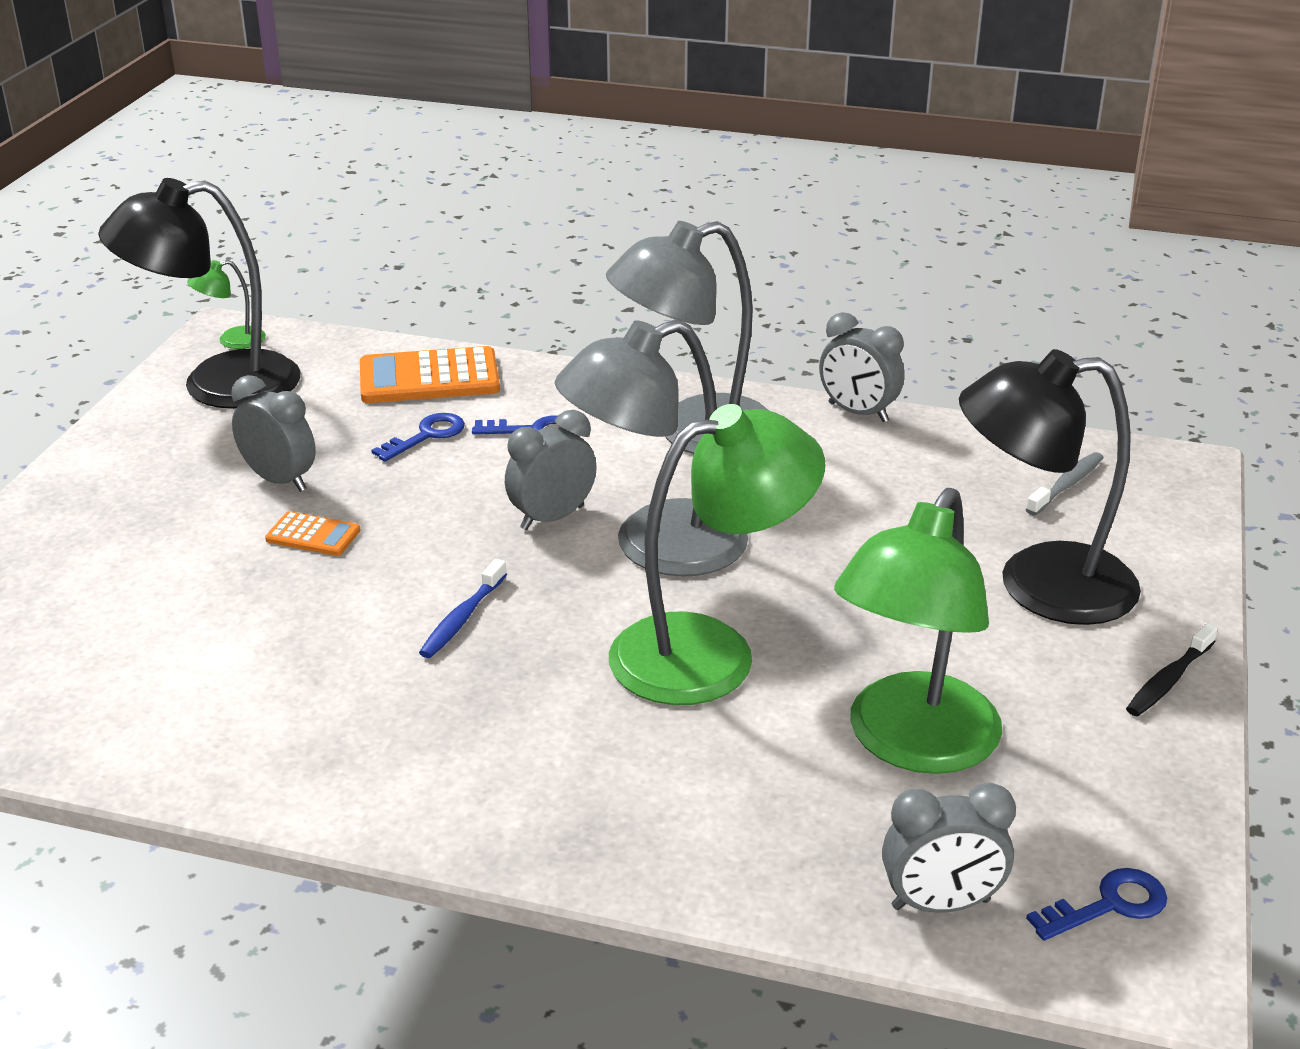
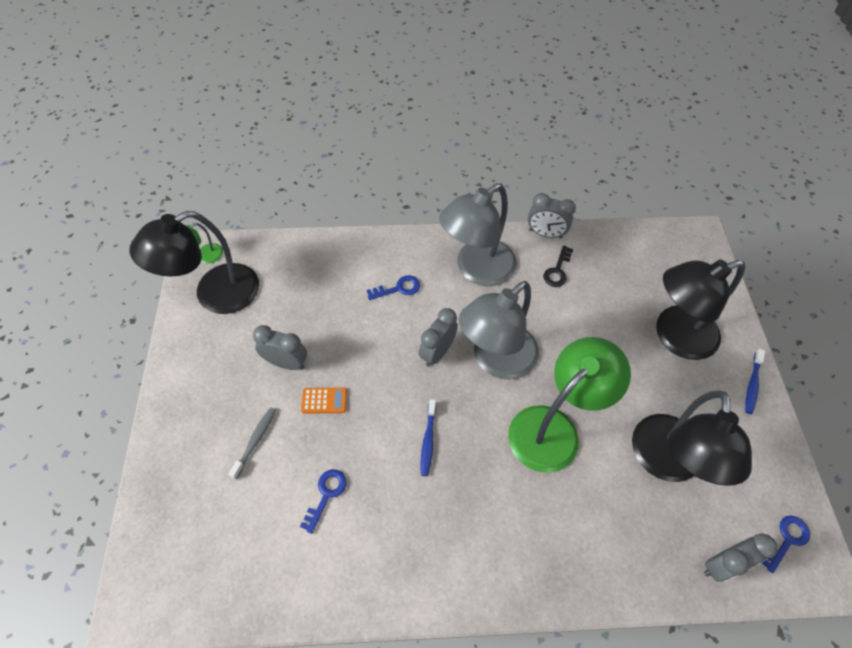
camera: 20 degrees left, 25 degrees up
orange calculator [360,346,500,403] -> none
blue key [371,413,465,462] -> blue key moved to [300,469,347,534]
green lamp [834,488,1002,774] -> black lamp [632,390,752,486]
grey toothbrush [1025,452,1104,516] -> grey toothbrush moved to [229,407,276,479]
black toothbrush [1126,623,1218,716] -> blue toothbrush [745,349,765,414]
none -> black key [543,245,573,287]

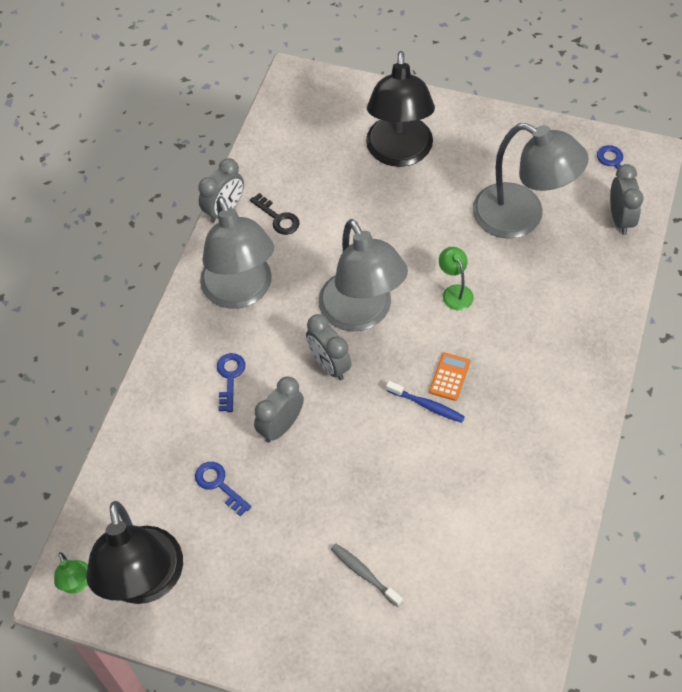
camera: 65 degrees left, 0 degrees up
grey clock [253,325,307,370] -> grey clock moved to [254,377,304,443]
blue key [300,469,347,534] -> blue key moved to [195,462,251,516]
orange calculator [301,388,347,414] -> orange calculator moved to [429,352,470,401]
green lamp [508,337,631,473] -> green lamp [439,247,474,310], size x0.42
black lamp [632,390,752,486] -> grey lamp [472,123,589,239]
blue toothbrush [745,349,765,414] -> none

